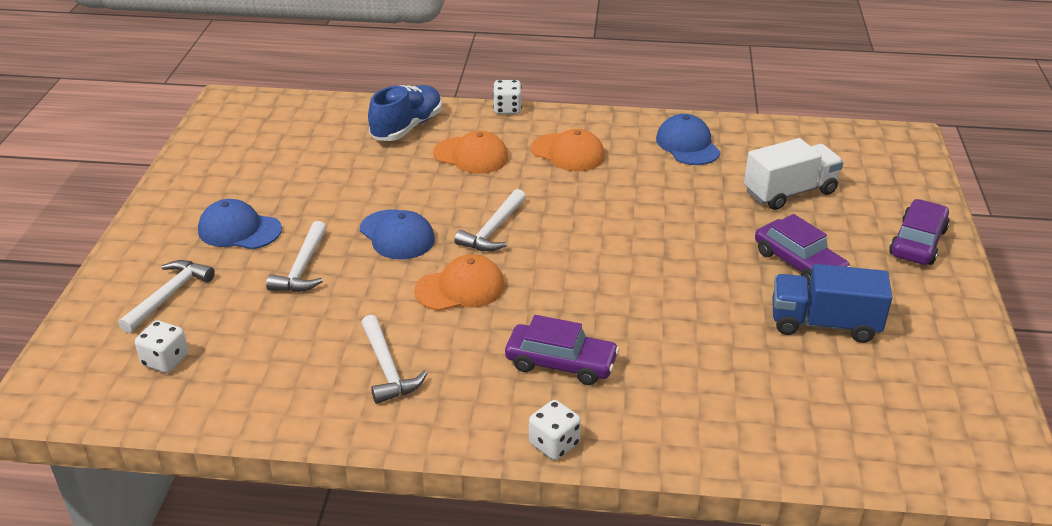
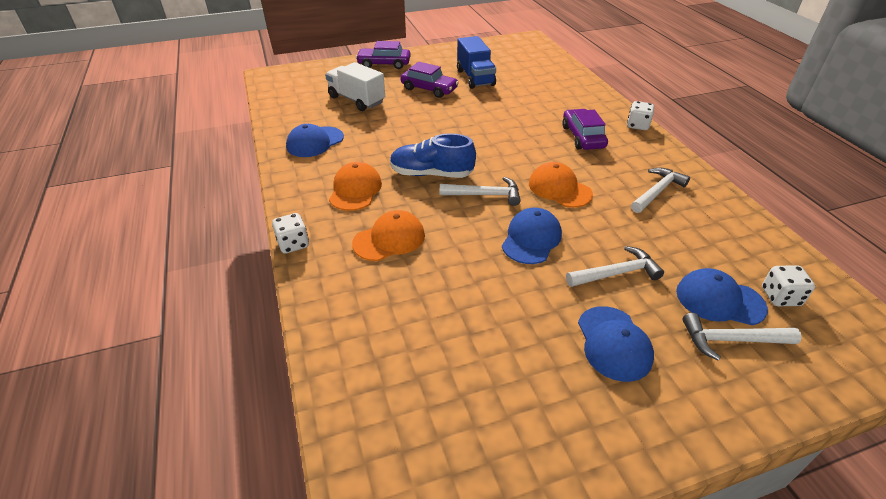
camera: 115 degrees left, 5 degrees up
blue shoe [368,85,442,141] -> blue shoe moved to [390,133,476,178]
orange cap [433,131,509,174] -> orange cap turned 60 degrees clockwise [352,210,425,261]
purple car [755,214,850,286] -> purple car turned 90 degrees clockwise [400,62,459,98]
none -> blue cap [676,268,768,325]

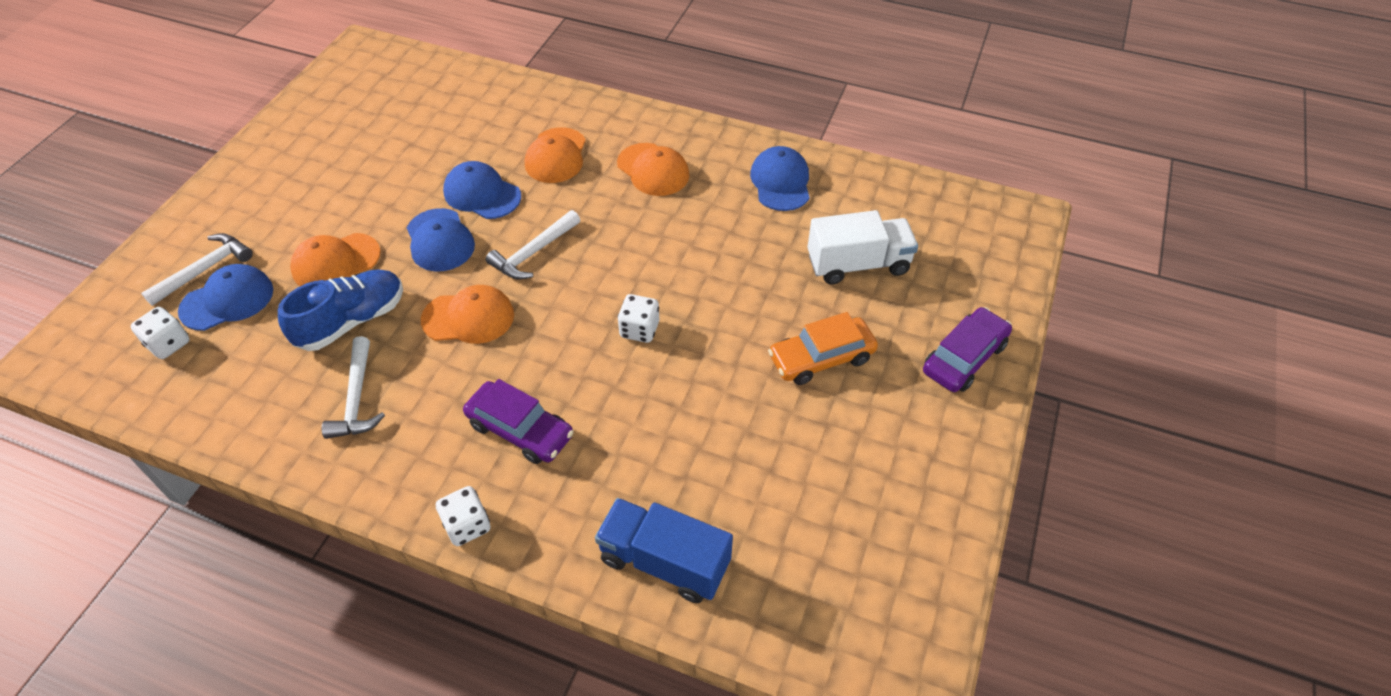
camera: 130 degrees right, 10 degrees up
white dice [272,213,309,254] -> white dice moved to [618,294,659,343]
blue shoe [390,133,476,178] -> blue shoe moved to [278,269,403,351]
purple car [400,62,459,98] -> orange car [768,312,878,385]
blue truck [457,36,496,89] -> blue truck moved to [595,498,733,603]
white hammer [566,246,664,287] -> orange cap [290,233,381,286]
blue cap [578,306,654,382] -> blue cap moved to [443,161,521,219]

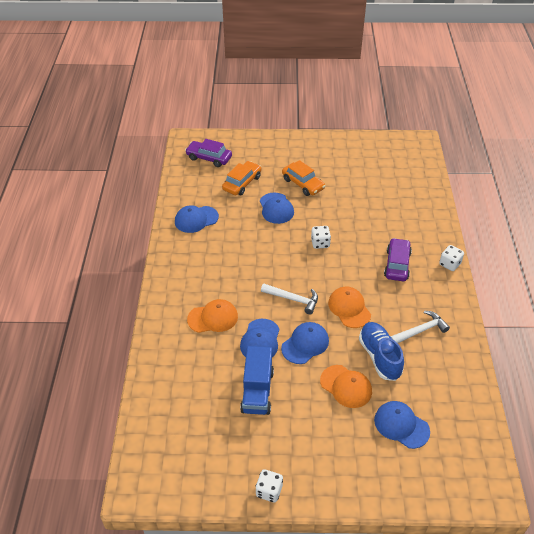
camera: 110 degrees left, 5 degrees down
white dice [130,307,190,359] -> white dice moved to [255,469,283,503]
white hammer [141,233,253,306] -> none
blue shoe [278,269,403,351] -> blue shoe turned 45 degrees clockwise [359,322,404,381]
blue truck [595,498,733,603] -> blue truck moved to [240,346,274,415]
orange cap [617,143,690,196] -> none
white truck [807,210,918,285] -> orange car [222,161,261,195]
purple car [923,307,1012,392] -> purple car moved to [185,139,232,167]
none -> blue cap [260,193,294,224]

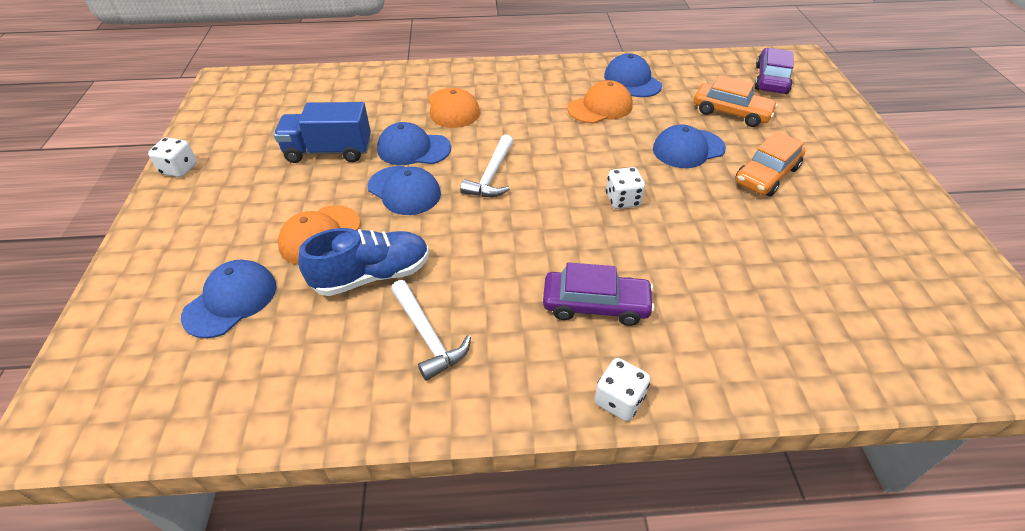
camera: 85 degrees right, 0 degrees up
orange cap [328,287,371,328] -> orange cap moved to [567,80,632,124]

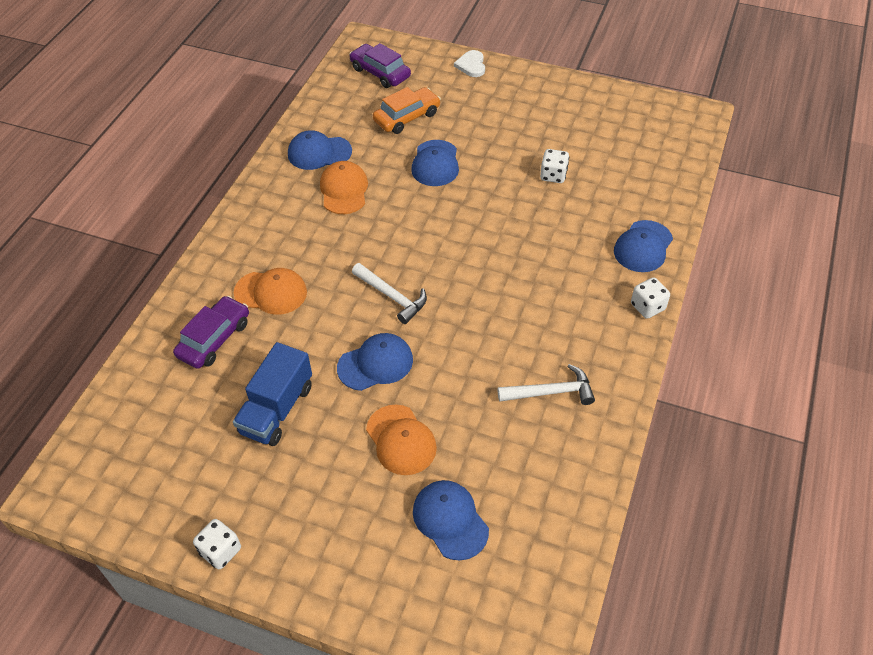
camera: 65 degrees left, 5 degrees up
blue shoe [298,228,429,296] -> none
blue cap [377,122,451,165] -> blue cap moved to [614,220,673,272]
purple car [543,262,655,326] -> purple car moved to [173,296,249,369]
white dice [606,167,645,209] -> white dice moved to [540,149,569,183]
orange car [735,131,806,196] -> none
none -> white heart [454,50,485,77]

